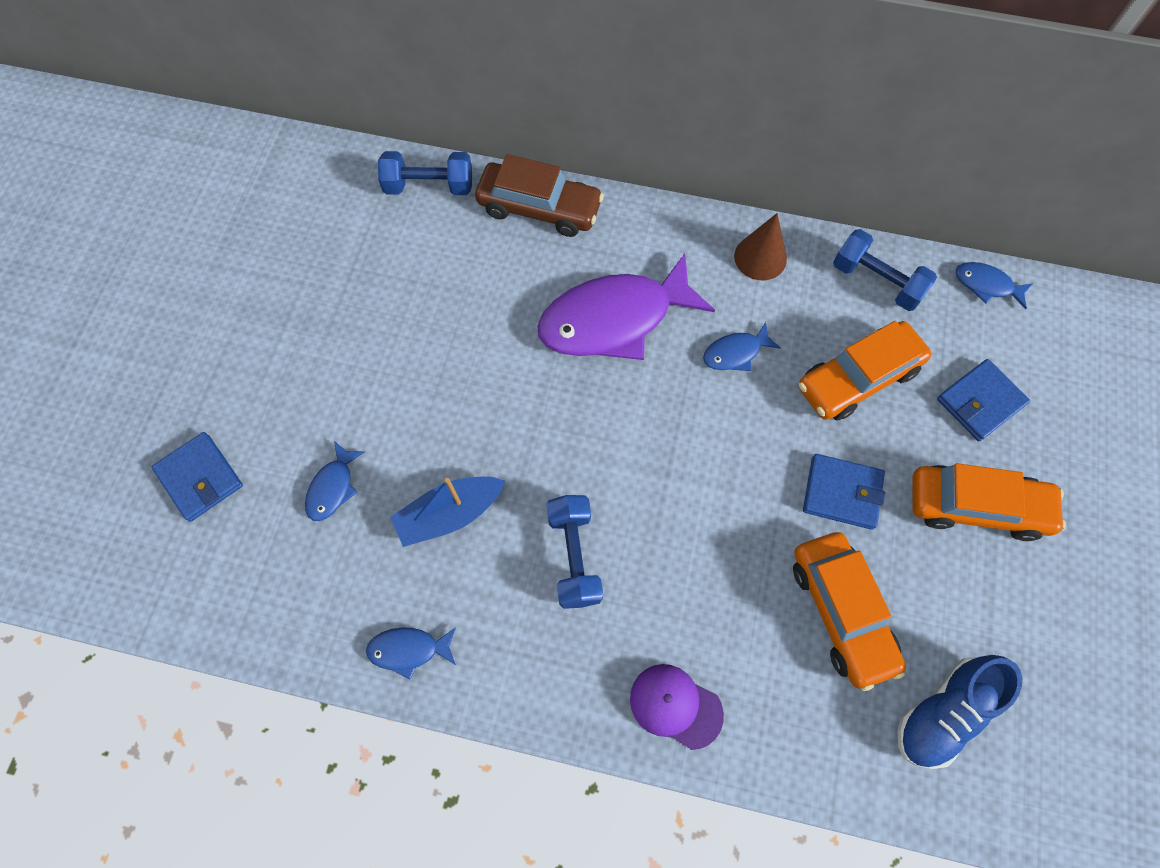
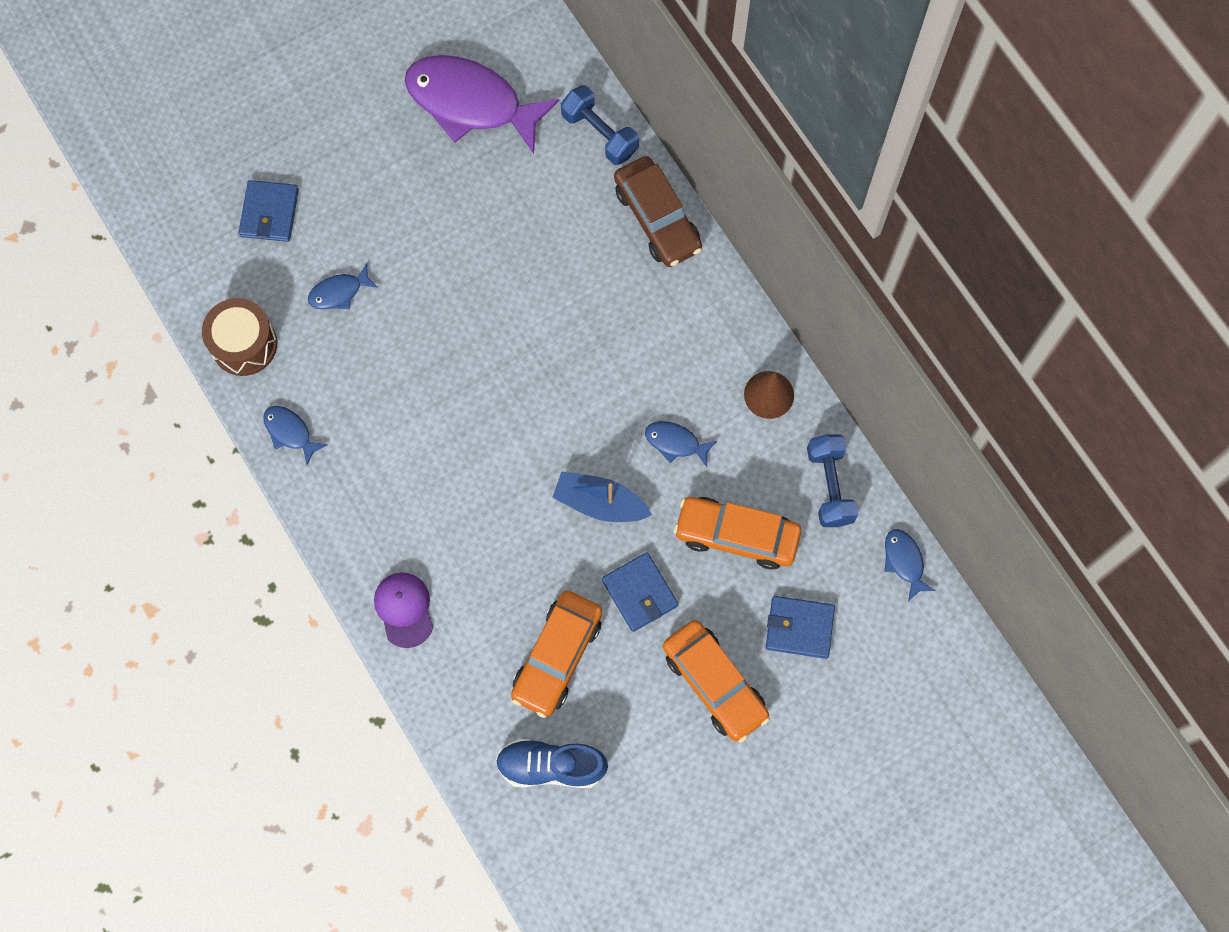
camera: 45 degrees right, 5 degrees up
blue boat [390,476,505,547] -> blue boat moved to [552,471,652,522]
purple fish [537,254,715,360] -> purple fish moved to [405,55,559,154]
blue dumbbell [546,495,603,609] -> none
none -> brown drum [202,298,277,376]

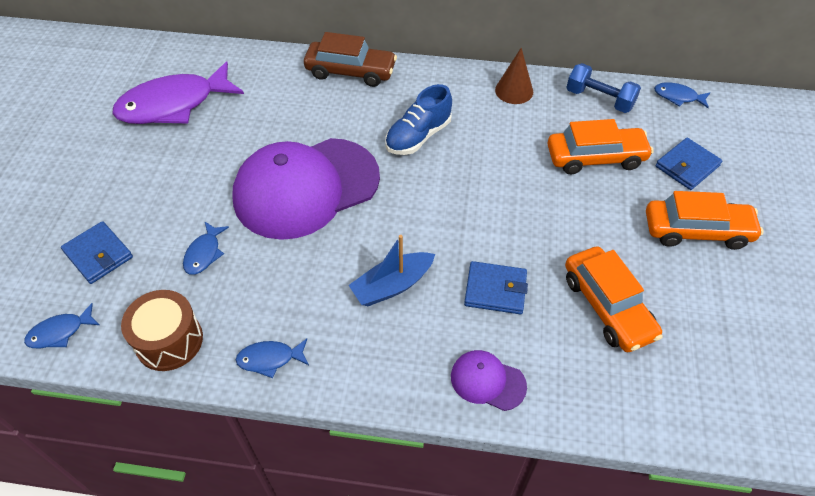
camera: 50 degrees left, 20 degrees down
blue shoe [496,739,608,788] -> blue shoe moved to [385,84,452,155]
blue boat [552,471,652,522] -> blue boat moved to [348,235,435,306]
blue dumbbell [561,85,639,165] -> none
blue wallet [602,552,678,632] -> blue wallet moved to [464,261,528,314]
blue fish [645,421,717,467] -> blue fish moved to [24,303,99,348]
orange car [674,497,801,570] -> orange car turned 150 degrees counterclockwise [548,119,654,174]
none -> purple cap [232,138,380,240]

